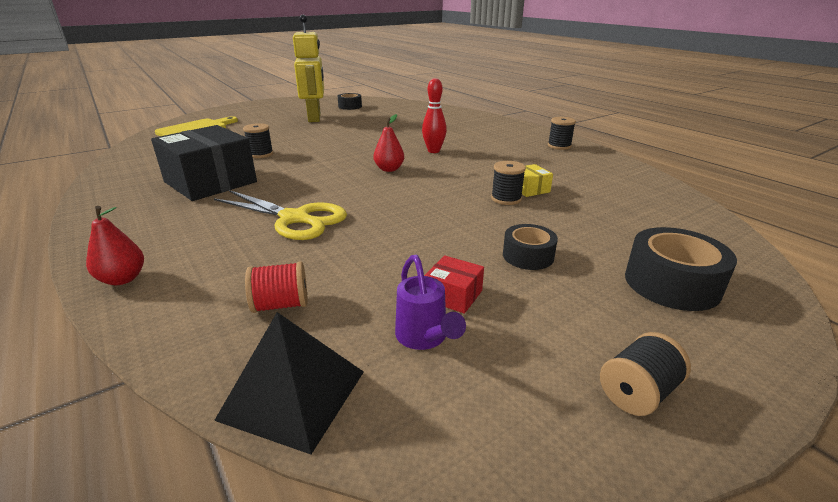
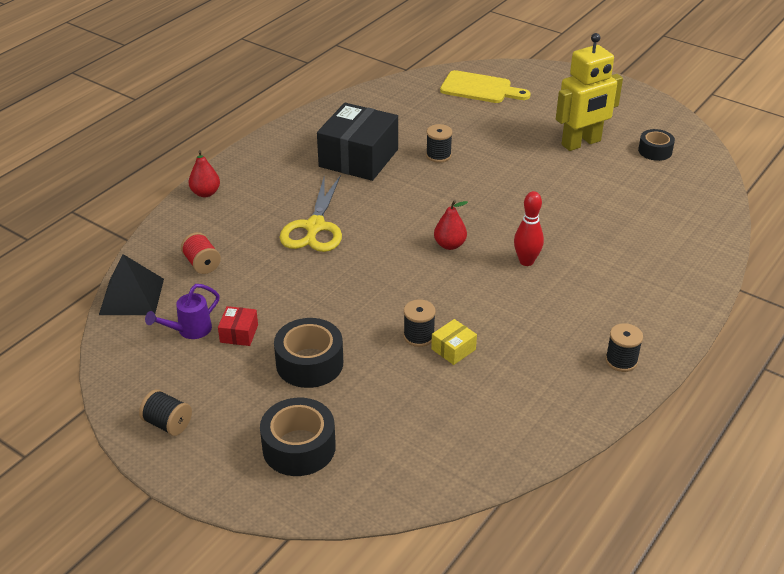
camera: 70 degrees right, 10 degrees up
black tape [503,224,558,270] -> black tape [274,318,343,388], size x1.59

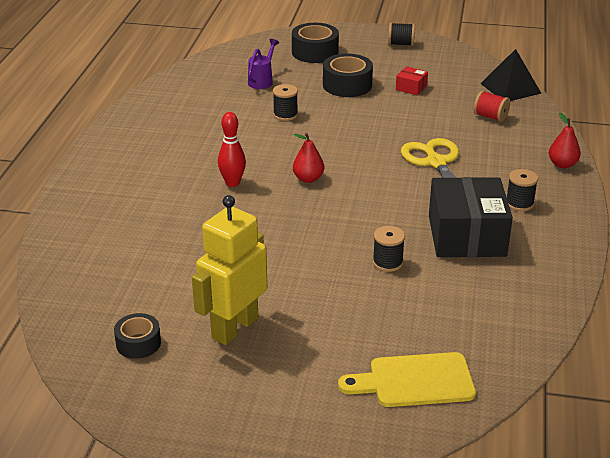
camera: 155 degrees right, 5 degrees down
purple watering can [145,284,220,339] -> purple watering can moved to [248,39,279,89]
red box [218,306,258,346] -> red box turned 45 degrees counterclockwise [396,66,428,95]
yellow box [431,319,477,365] -> none
black spool [605,323,643,372] -> black spool moved to [507,169,538,211]

